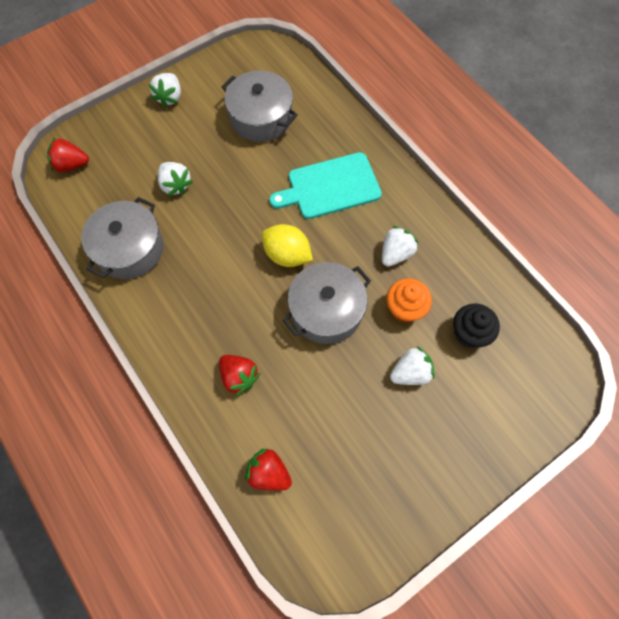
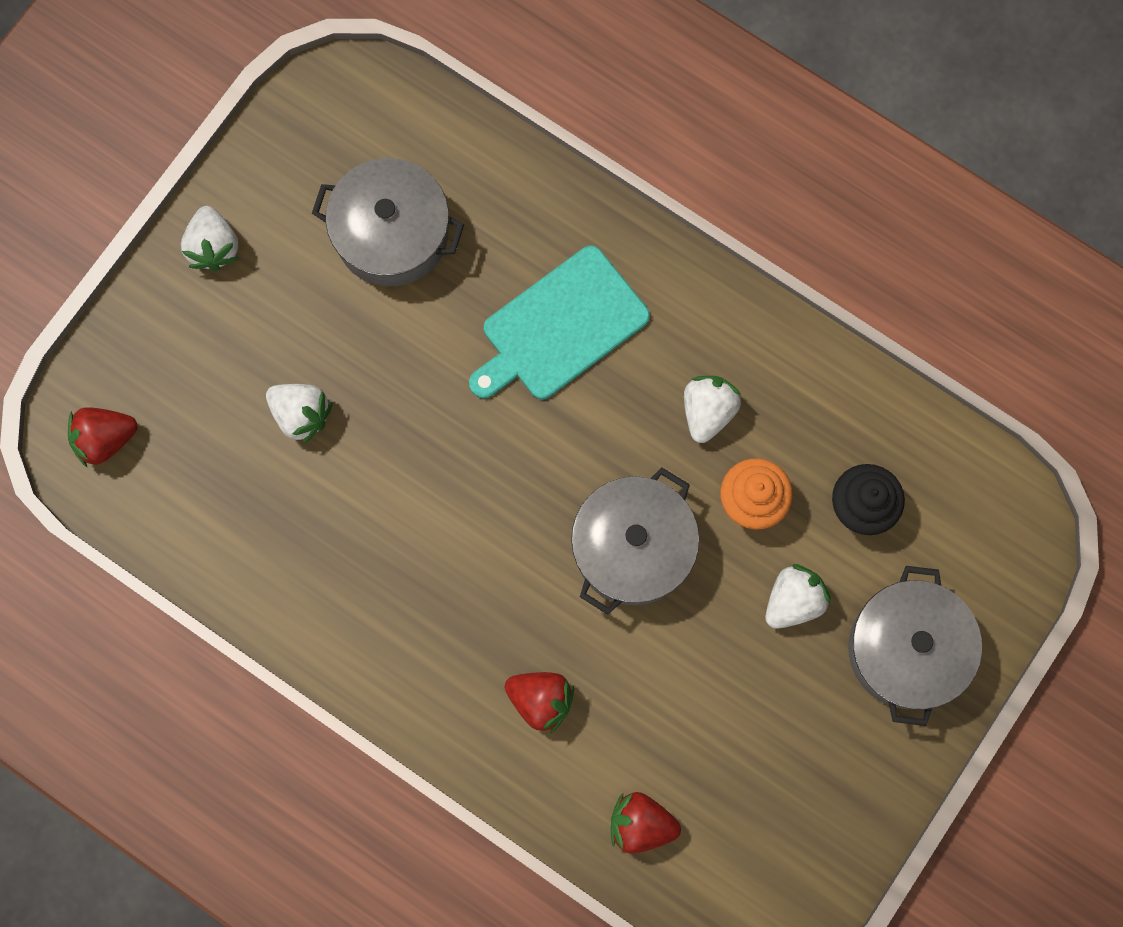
camera: 20 degrees left, 10 degrees up
grey pot [81,197,163,279] -> grey pot moved to [849,566,982,726]
yellow lemon [261,224,313,267] -> none

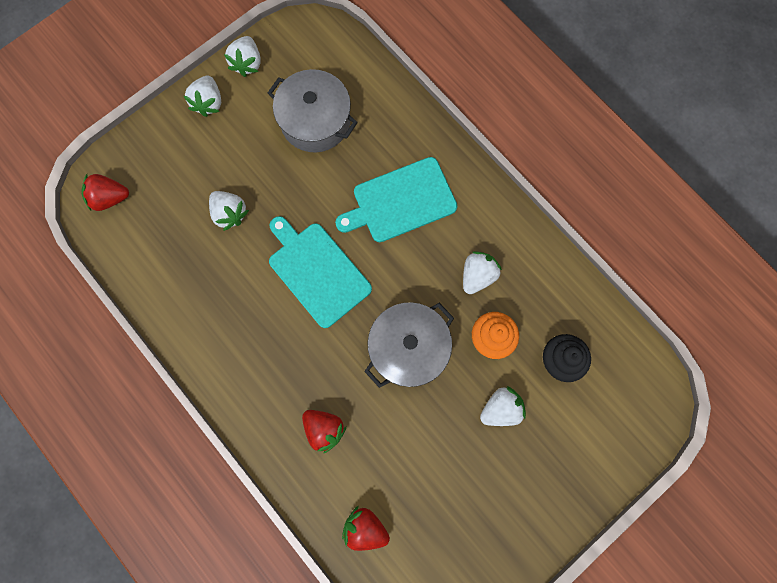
camera: 15 degrees right, 0 degrees up
grey pot [849,566,982,726] -> none
none -> white strawberry [224,36,261,77]
none -> turquoise cutting board [269,216,372,328]

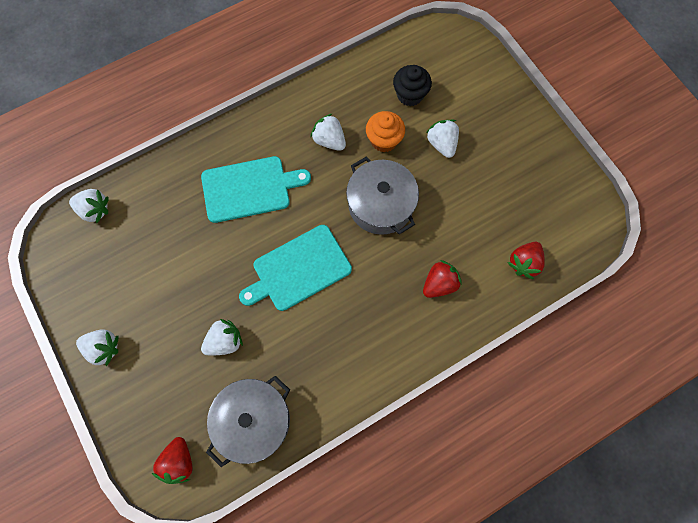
camera: 80 degrees left, 5 degrees down
white strawberry [224,36,261,77] -> white strawberry moved to [69,189,109,223]
grey pot [268,69,358,152] -> grey pot moved to [206,376,290,467]
turquoise cutting board [335,157,457,242] -> turquoise cutting board turned 90 degrees counterclockwise [201,156,311,223]

